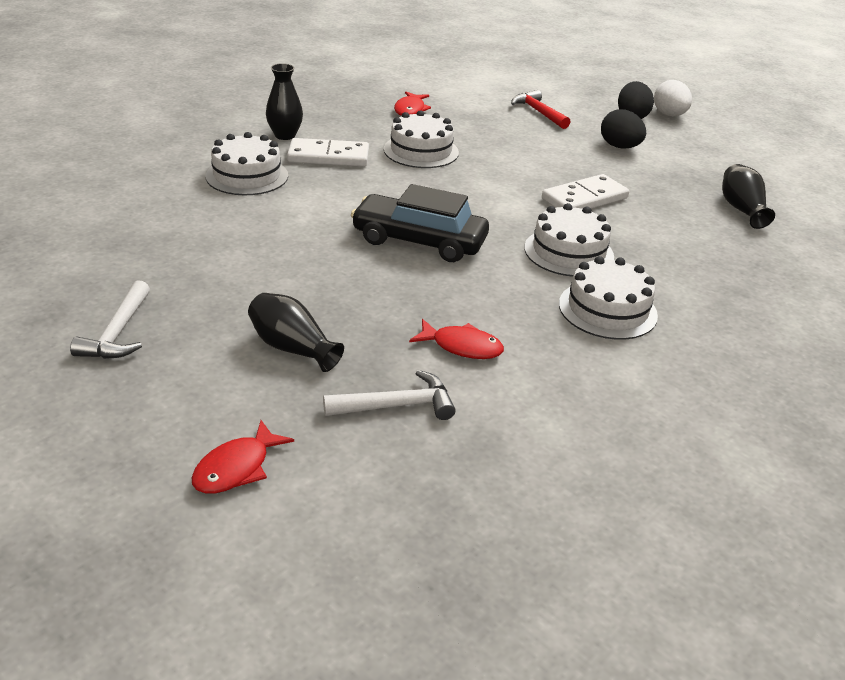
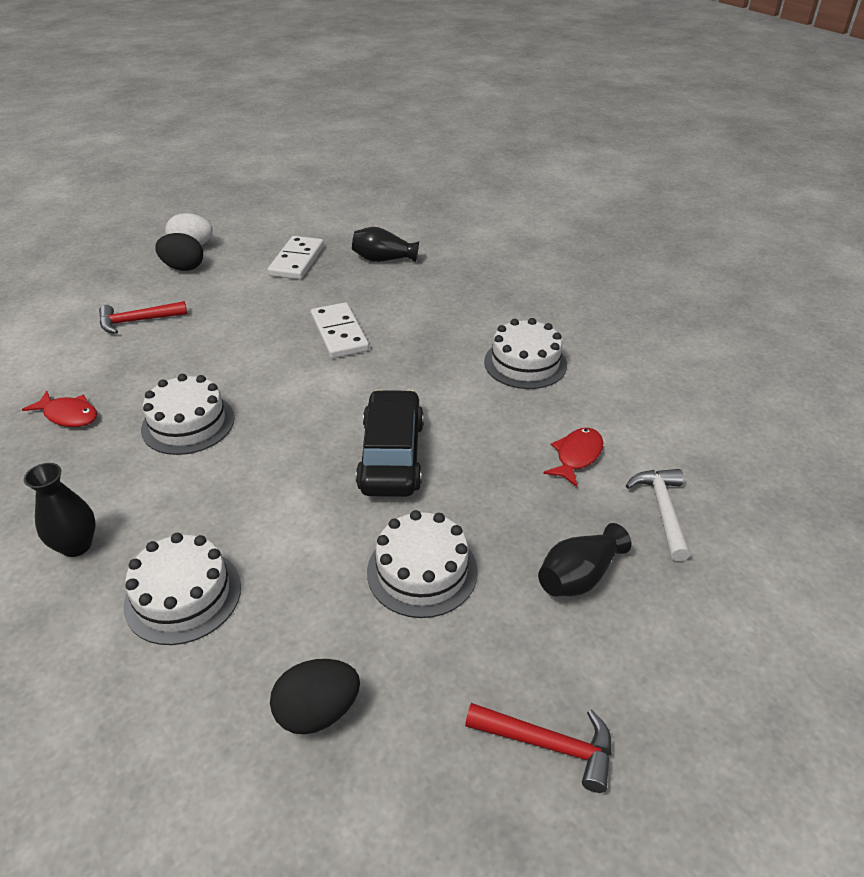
camera: 75 degrees left, 5 degrees up
white hammer [70,280,150,359] -> red hammer [465,703,612,793]
red fish [192,420,294,494] -> none
white domino [287,138,369,167] -> white domino moved to [268,236,324,280]
black car [351,184,489,262] -> black car turned 150 degrees clockwise [356,389,424,497]
white cake [524,203,614,277] -> white cake moved to [367,510,478,618]
black egg [601,109,646,149] -> black egg moved to [270,659,360,734]

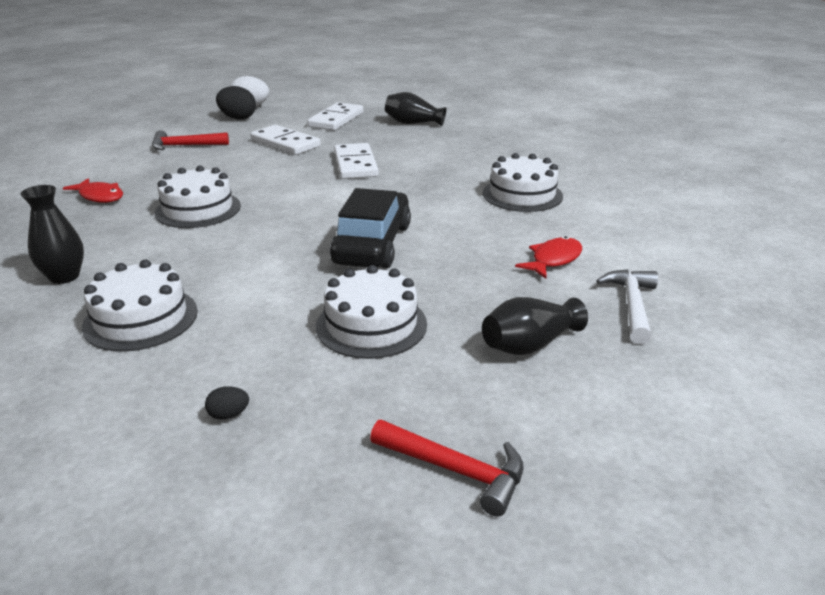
camera: 10 degrees right, 10 degrees down
black egg [270,659,360,734] -> black egg [205,386,249,420], size x0.47
none -> white domino [251,125,321,155]

